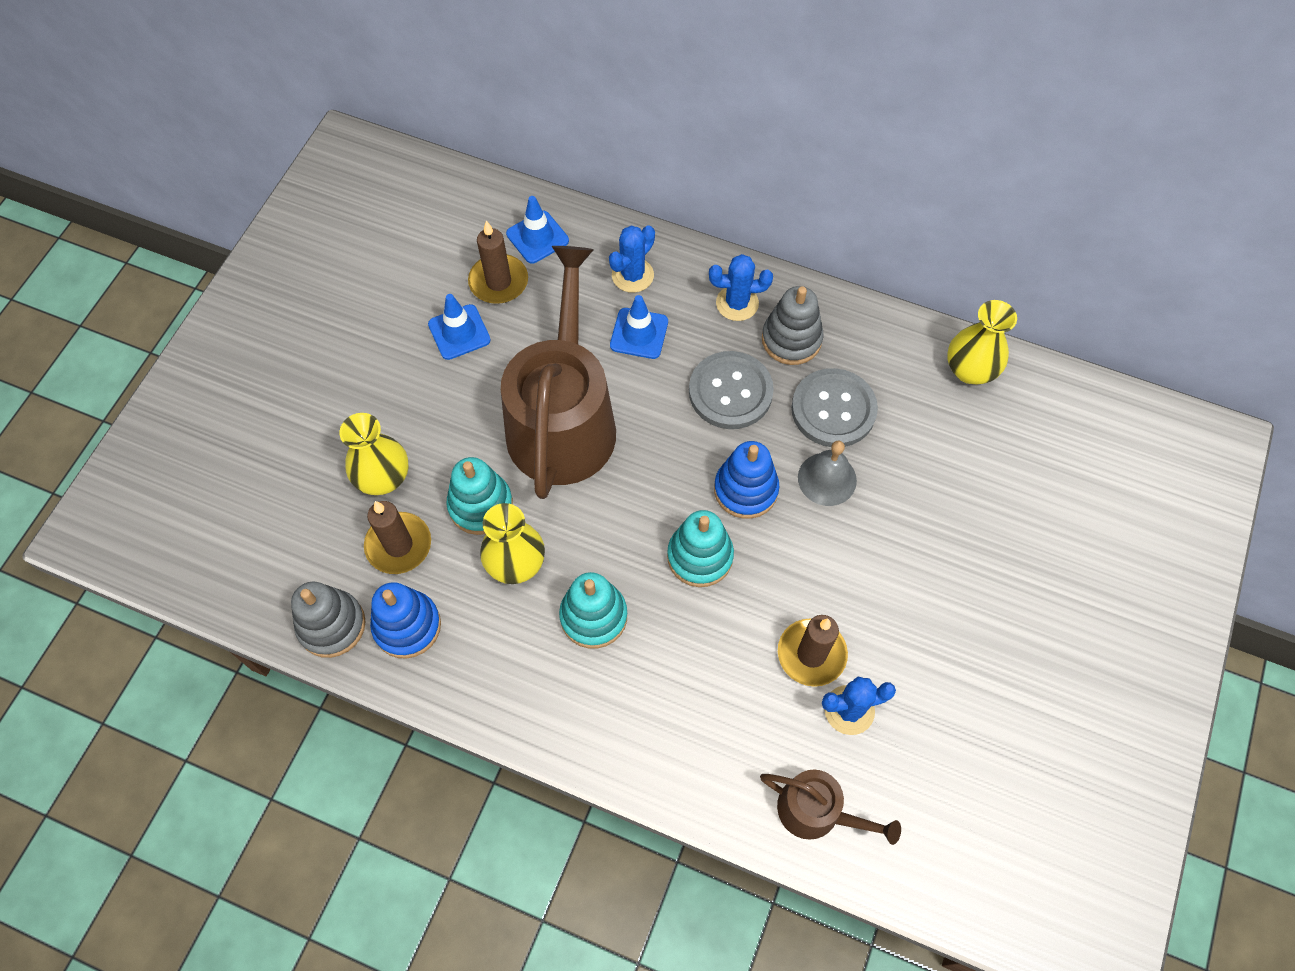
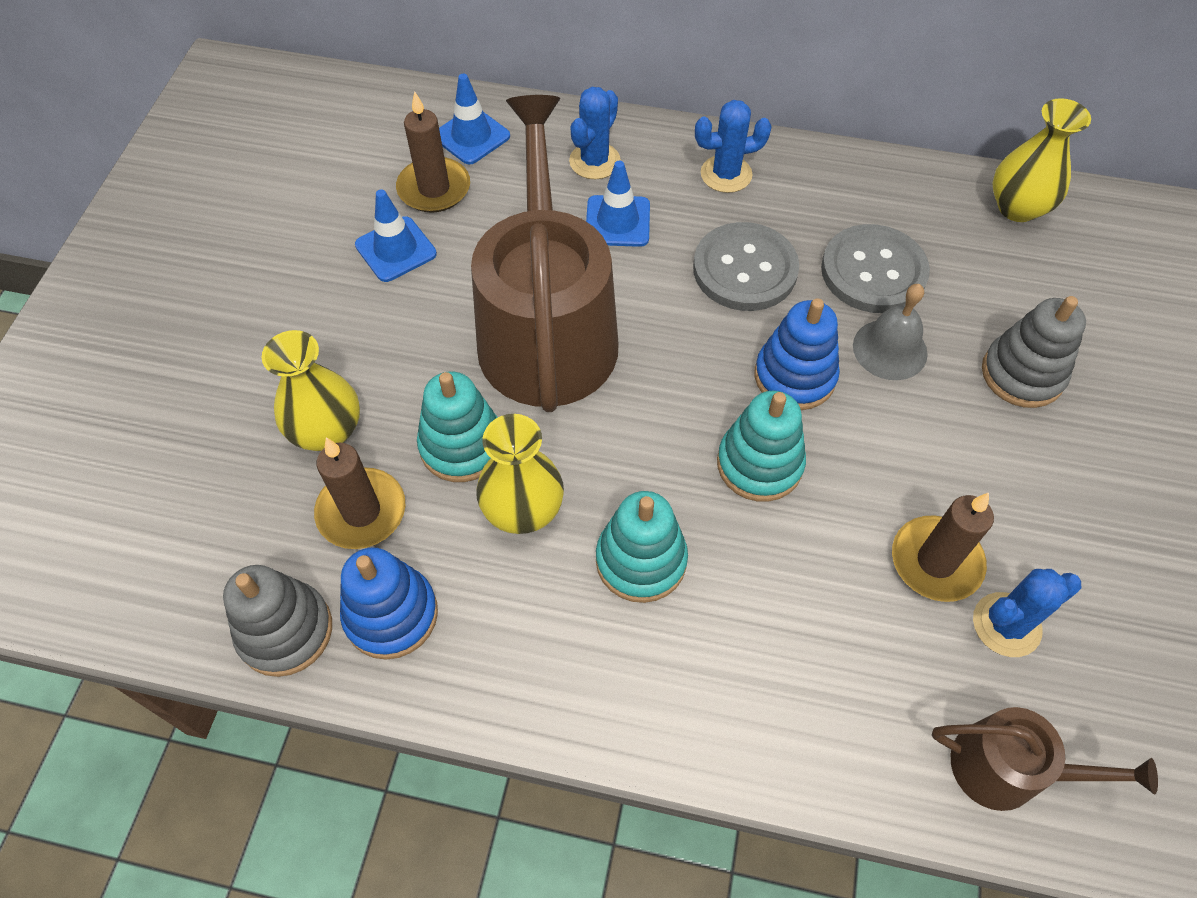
camera: 10 degrees left, 5 degrees down
grey stacking toy [762,286,824,365] -> grey stacking toy moved to [982,296,1086,408]

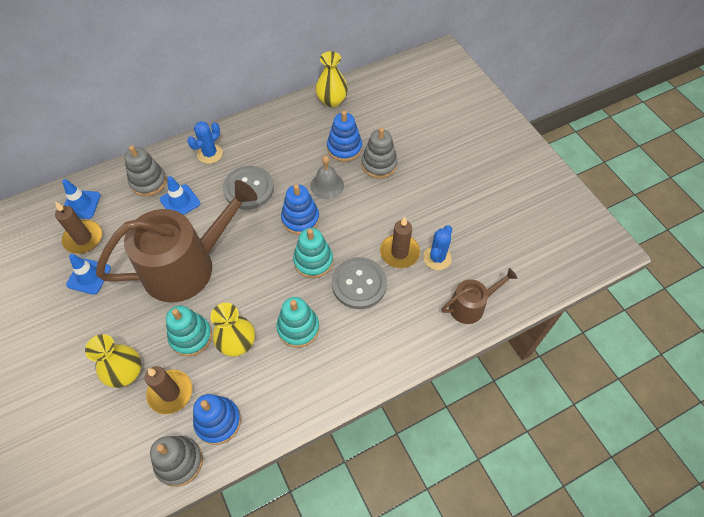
camera: 40 degrees left, 0 degrees up
brown watering can [471,95,619,412] -> brown watering can turned 105 degrees clockwise [96,180,257,303]
blue cactus [569,87,621,179] -> grey stacking toy [124,145,167,196]
grey button [821,224,930,313] -> grey button moved to [332,257,387,309]
none -> blue stacking toy [327,110,362,162]

